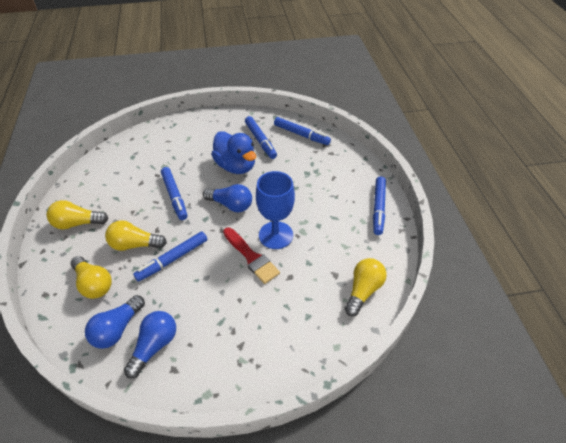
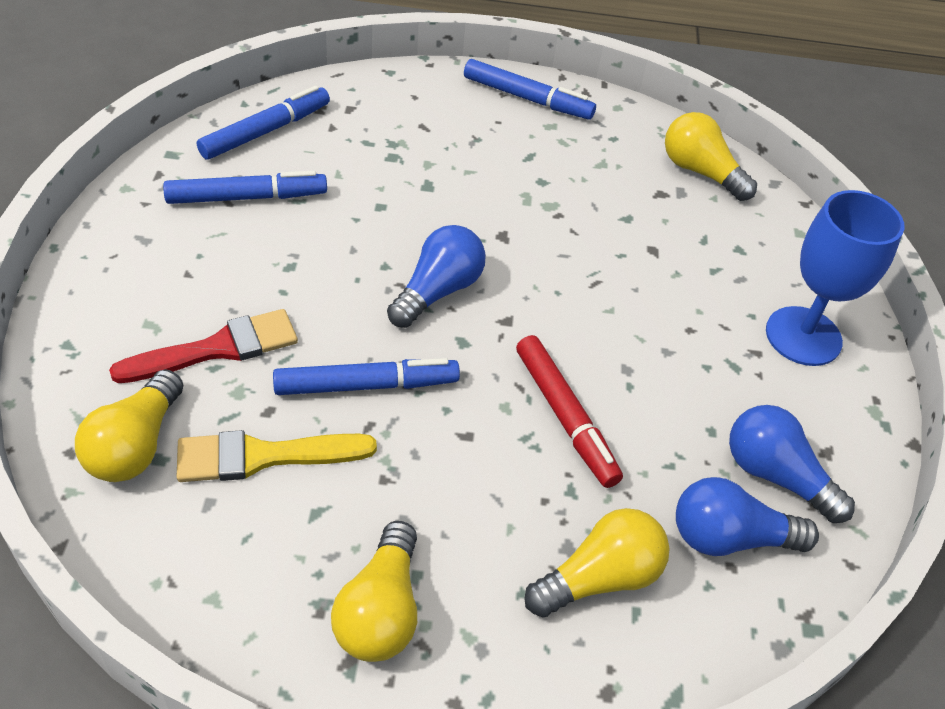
camera: 80 degrees left, 0 degrees up
blue light bulb [85,295,145,349] -> blue light bulb turned 135 degrees clockwise [676,477,819,556]
yellow light bulb [105,220,167,251] -> yellow light bulb moved to [75,369,183,482]
blue marker [133,231,207,282] -> red marker [516,335,623,488]
blue duck [211,131,256,174] -> none
red brush [223,227,280,284] -> red brush moved to [109,309,298,383]
blue goblet [256,171,295,249] -> blue goblet moved to [766,190,904,366]
none -> yellow brush [177,430,377,482]

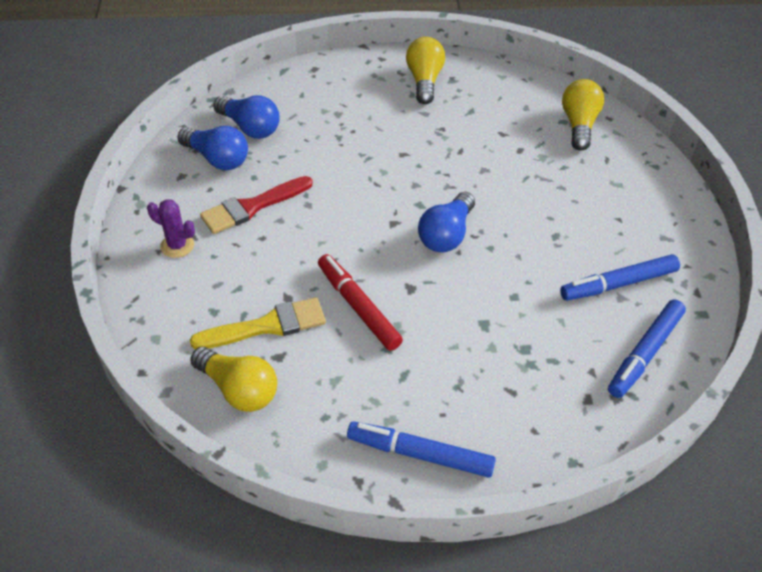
camera: 175 degrees right, 0 degrees up
red brush [109,309,298,383] -> red brush moved to [200,176,313,234]
yellow brush [177,430,377,482] -> yellow brush moved to [190,297,326,349]
blue marker [273,358,460,395] -> none
red marker [516,335,623,488] -> red marker moved to [318,254,403,351]
yellow light bulb [524,508,669,617] -> none
blue light bulb [676,477,819,556] -> blue light bulb turned 45 degrees clockwise [213,95,280,139]
blue goblet [766,190,904,366] -> purple cactus [147,199,195,258]

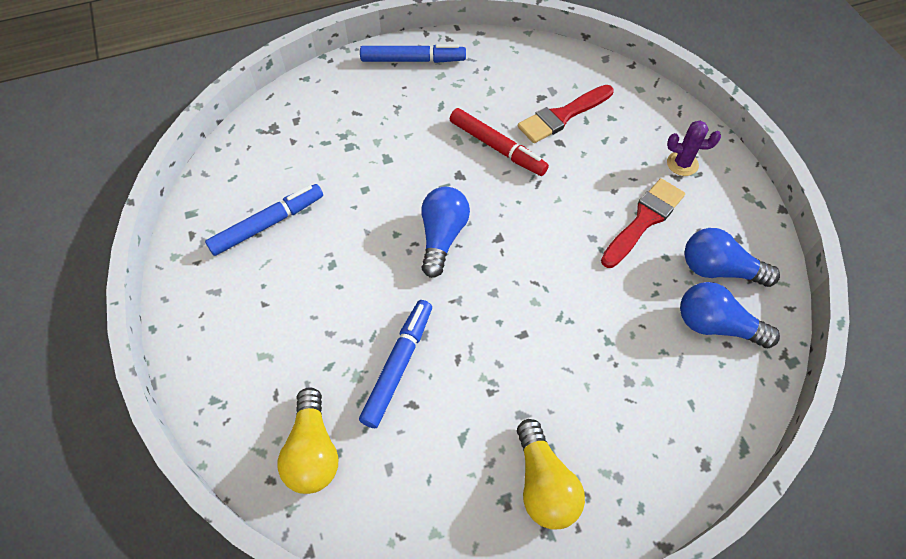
camera: 165 degrees right, 10 degrees up
yellow brush [190,297,326,349] -> red brush [518,85,614,143]
yellow light bulb [190,347,277,412] -> none
blue marker [608,300,686,398] -> blue marker moved to [359,300,432,428]

